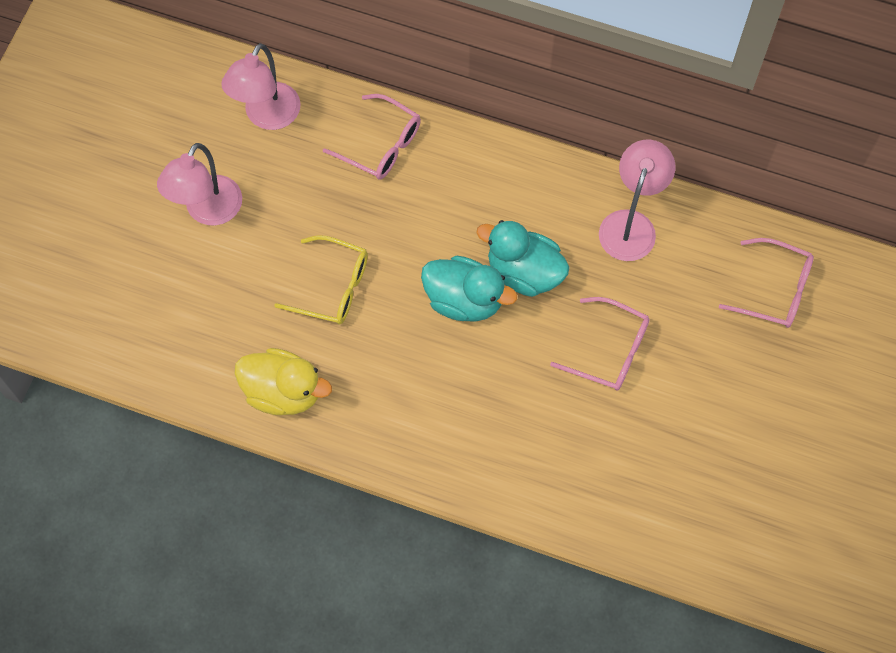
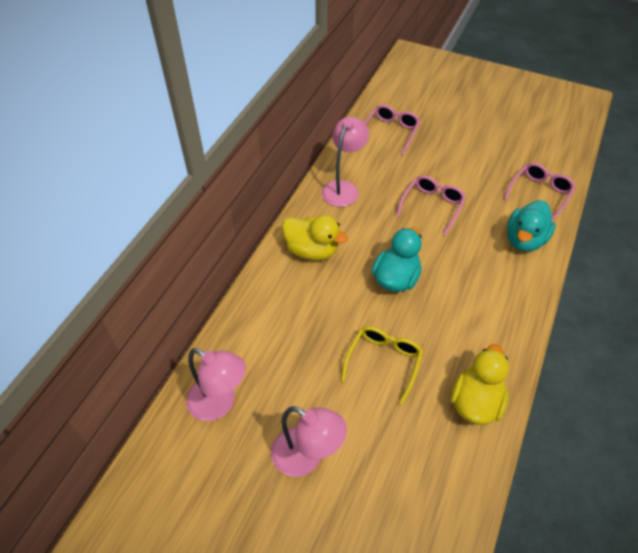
camera: 85 degrees left, 15 degrees down
pink glasses [323,94,421,179] -> pink glasses moved to [504,163,576,222]
turquoise duck [476,220,570,297] -> turquoise duck moved to [507,200,556,251]
pink lamp [599,139,675,261] -> pink lamp turned 90 degrees clockwise [322,117,369,207]
none -> yellow duck [282,215,348,260]

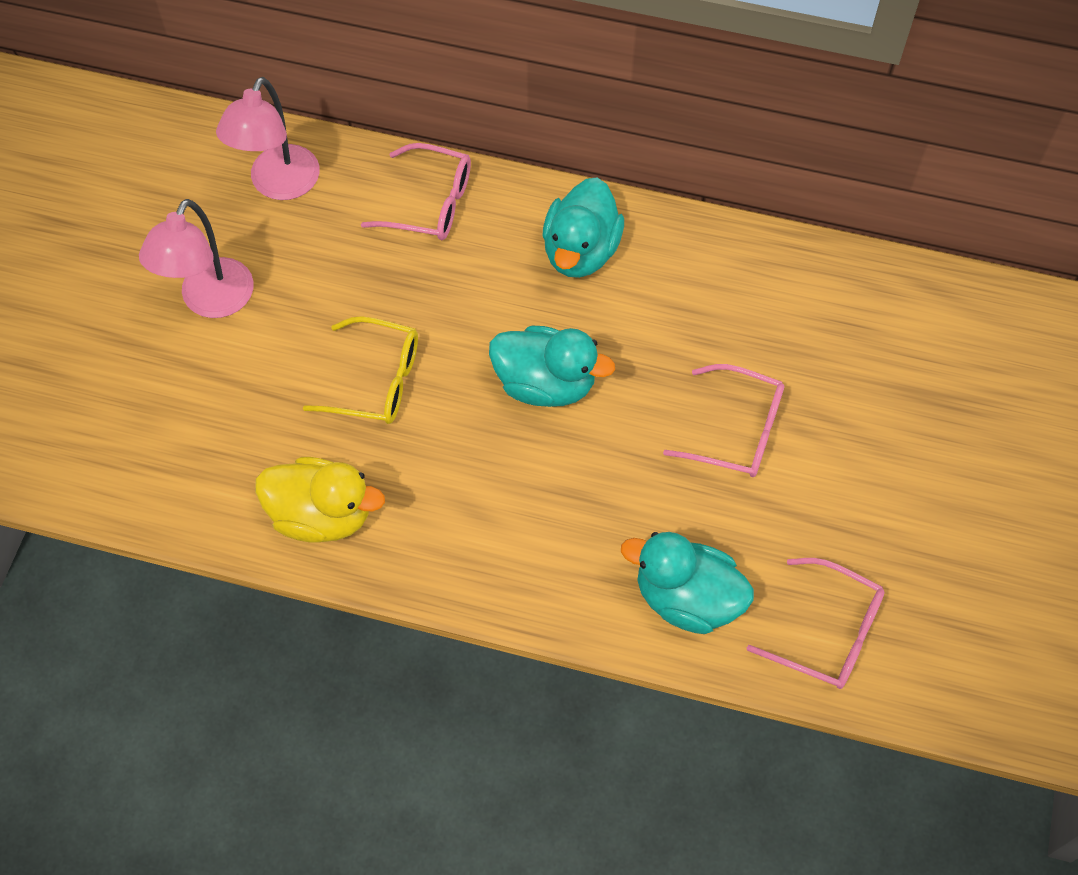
camera: 80 degrees right, 10 degrees up
yellow duck [282,215,348,260] -> turquoise duck [542,177,624,278]
pink lamp [322,117,369,207] -> none
pink glasses [364,104,420,155] -> pink glasses moved to [361,143,471,240]

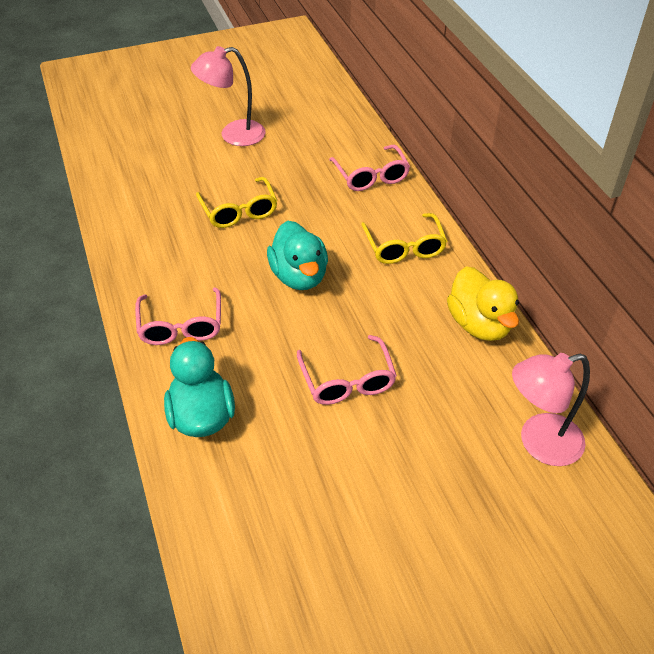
camera: 55 degrees right, 15 degrees down
pink lamp [216,77,320,200] -> pink lamp moved to [512,353,590,466]
yellow duck [255,457,385,543] -> yellow duck moved to [447,267,519,341]
turquoise duck [542,177,624,278] -> yellow glasses [361,213,447,264]
pink glasses [747,558,884,689] -> pink glasses moved to [135,287,221,345]

